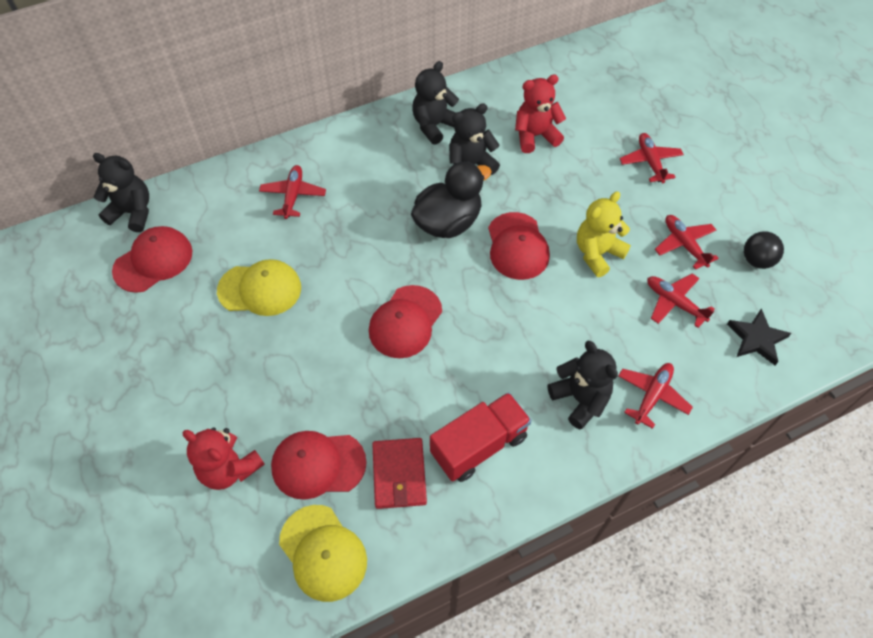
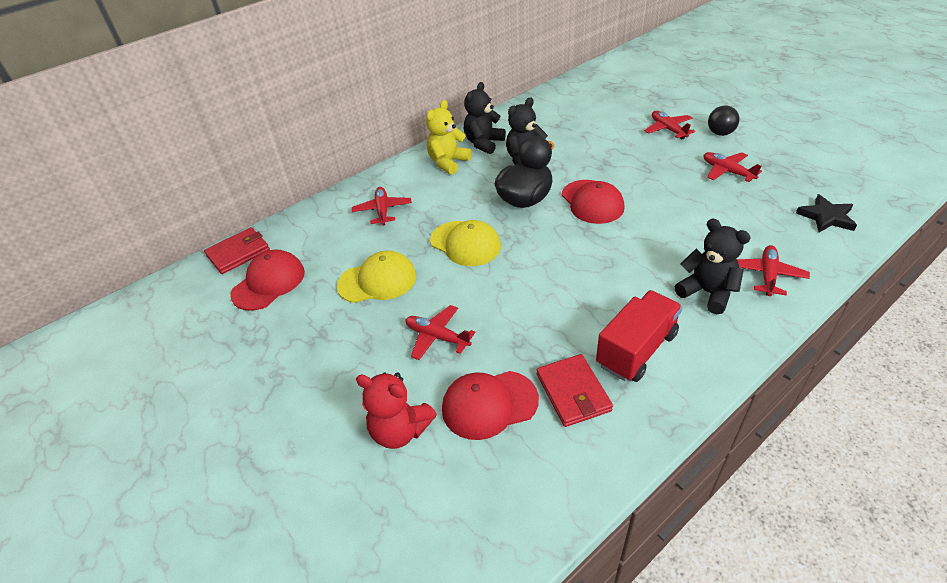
camera: 10 degrees left, 15 degrees down
black teddy bear [93,153,149,232] -> red wallet [204,227,270,274]
yellow cap [279,505,367,602] -> yellow cap moved to [430,220,501,266]
red cap [369,285,442,358] -> none
red teddy bear [515,74,566,153] -> none
yellow teddy bear [577,192,631,277] -> yellow teddy bear moved to [426,100,472,175]
red plane [647,273,715,328] -> red plane moved to [406,305,475,360]
black ball [744,231,784,269] -> black ball moved to [708,105,739,136]

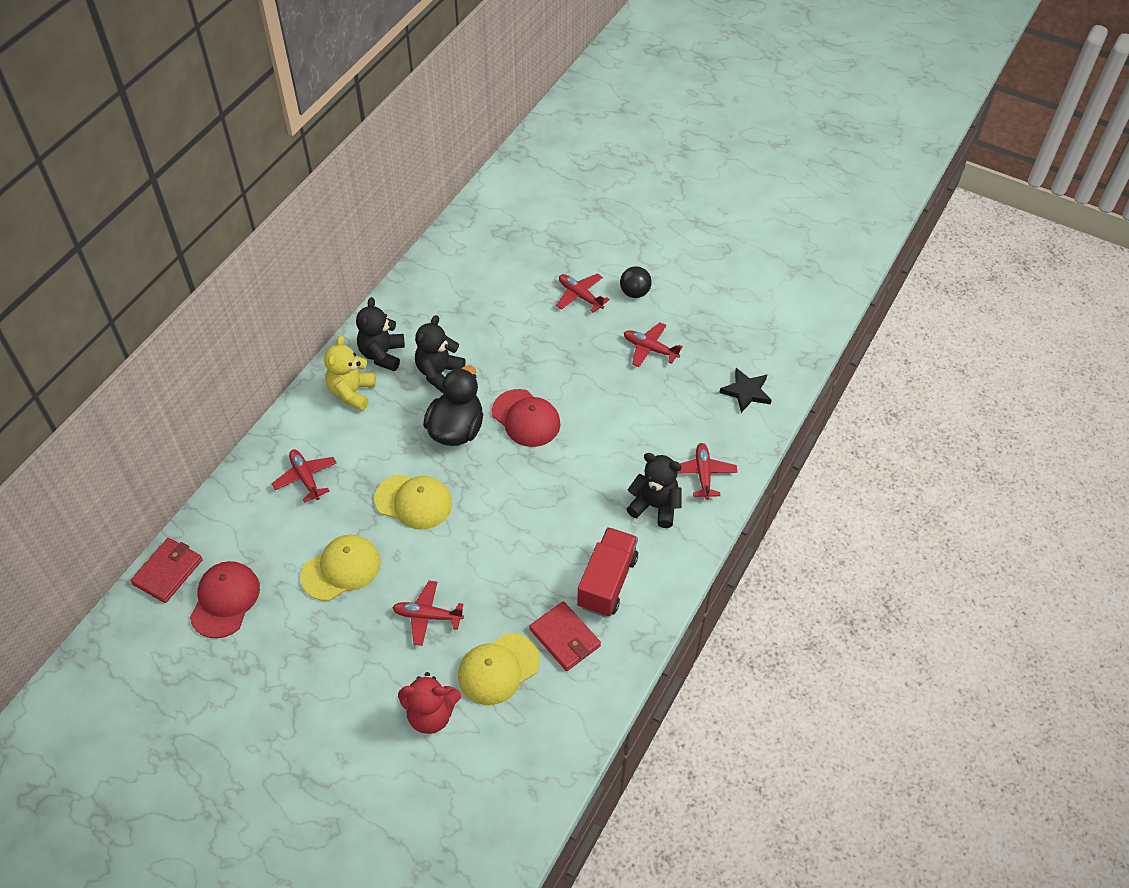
camera: 25 degrees left, 10 degrees up
red cap [442,371,539,440] -> yellow cap [458,633,540,705]

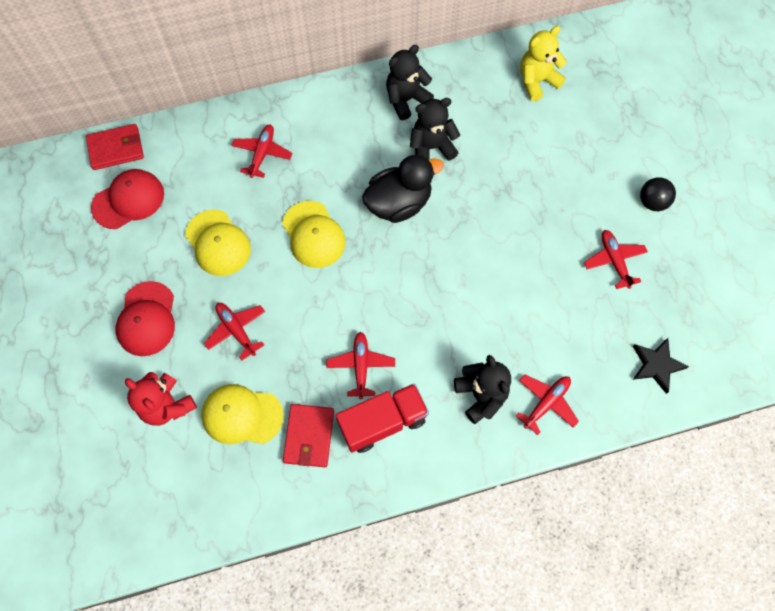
camera: 45 degrees right, 15 degrees up
yellow cap [300,535,381,601] -> yellow cap turned 45 degrees clockwise [185,210,251,276]
yellow teddy bear [324,335,376,411] -> yellow teddy bear moved to [520,26,567,101]
red cap [492,389,560,447] -> red cap moved to [116,281,175,356]
red plane [556,273,610,313] -> red plane moved to [327,332,395,399]

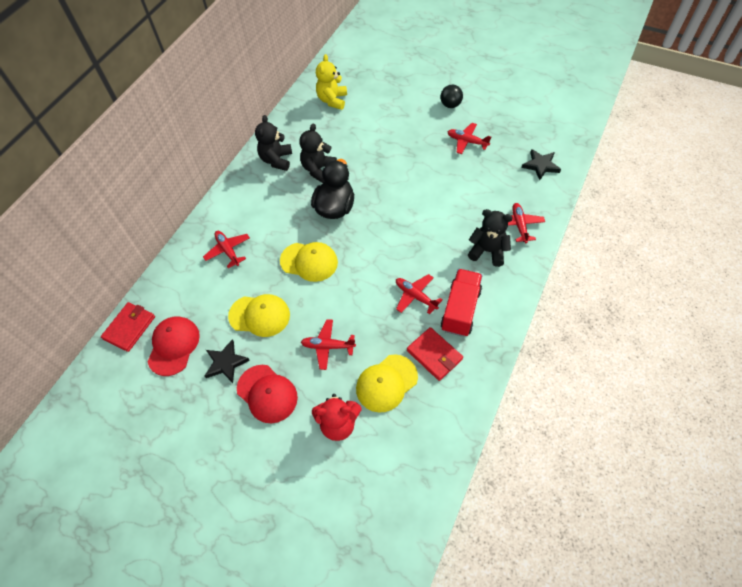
camera: 45 degrees left, 10 degrees down
none -> black star [205,339,250,383]

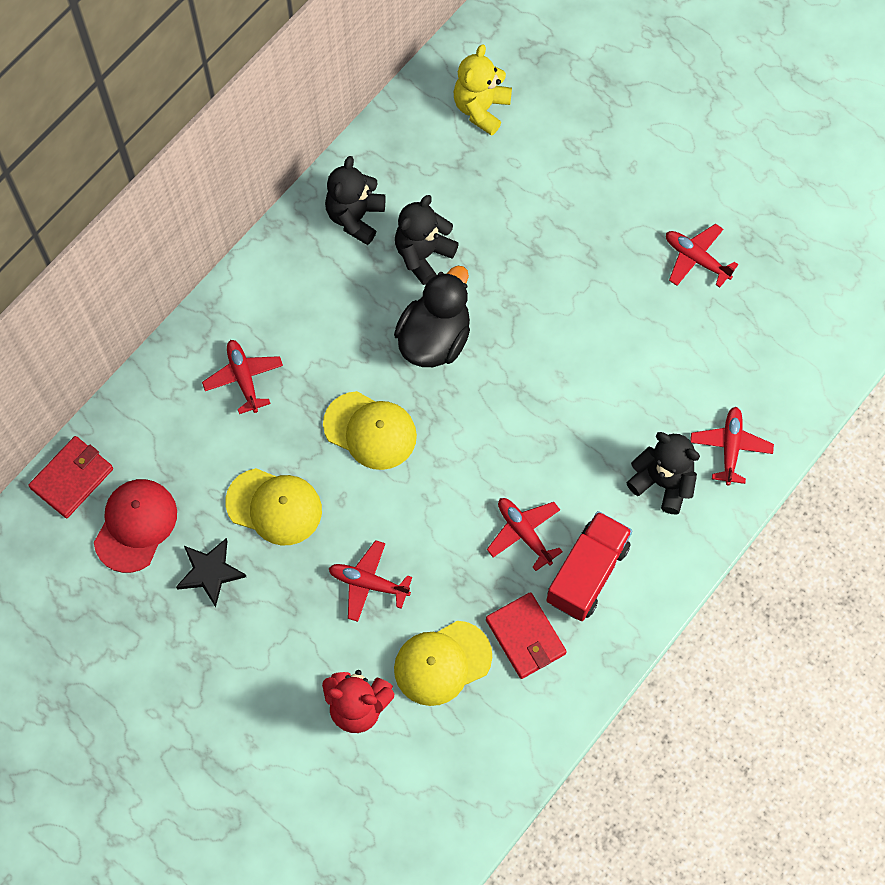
camera: 10 degrees right, 10 degrees up
red cap [237,365,298,423] -> none
black ball [440,85,463,108] -> none
black star [522,149,561,180] -> none

